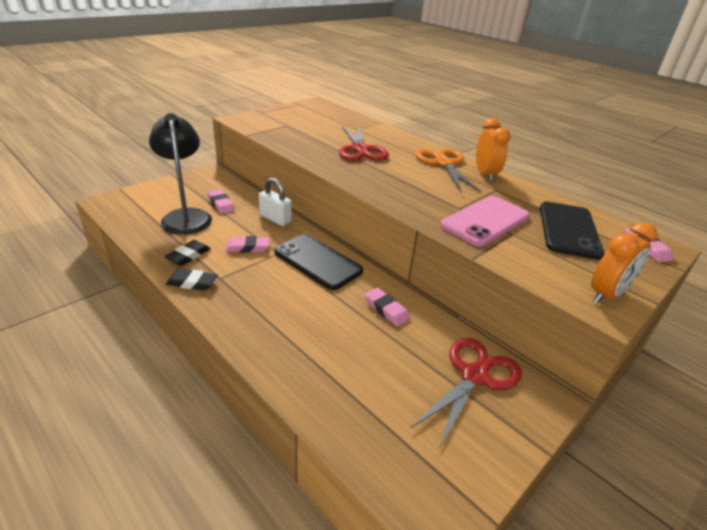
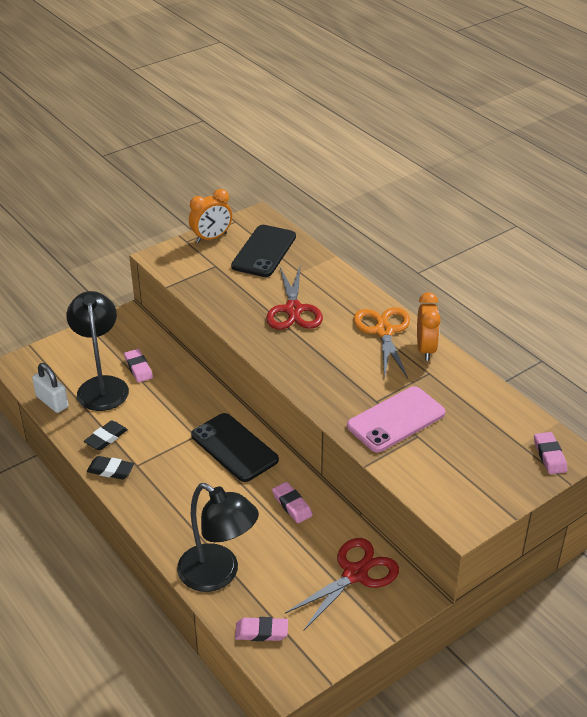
camera: 10 degrees right, 5 degrees up
pink eraser [225,236,270,253] -> pink eraser moved to [235,617,288,641]
white padlock [259,178,292,226] -> white padlock moved to [32,363,68,413]
black phone [540,201,604,260] -> black phone moved to [231,225,296,277]
orange clock [591,222,658,304] -> orange clock moved to [189,189,232,243]
none -> black lamp [177,483,259,592]

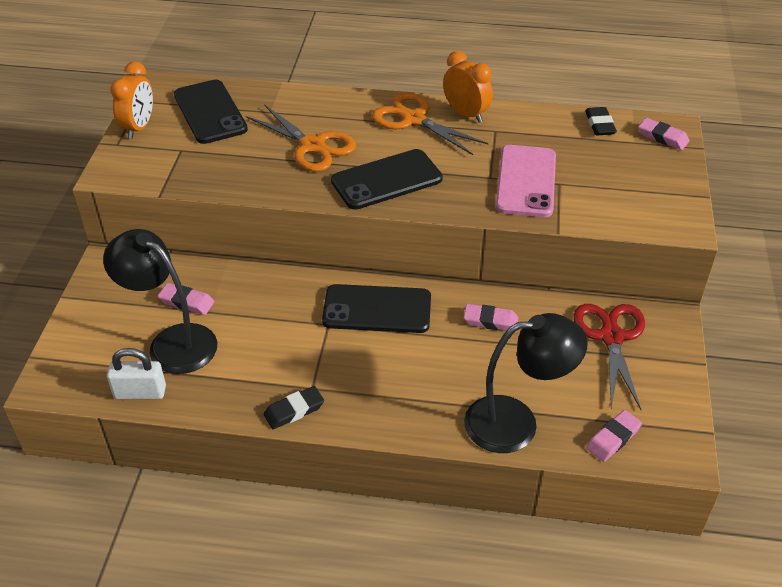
camera: 45 degrees left, 5 degrees up
black eraser [84,420,128,451] -> black eraser moved to [585,107,617,135]
red scissors [266,264,323,330] -> orange scissors [246,104,356,172]
none -> black phone [331,149,443,209]

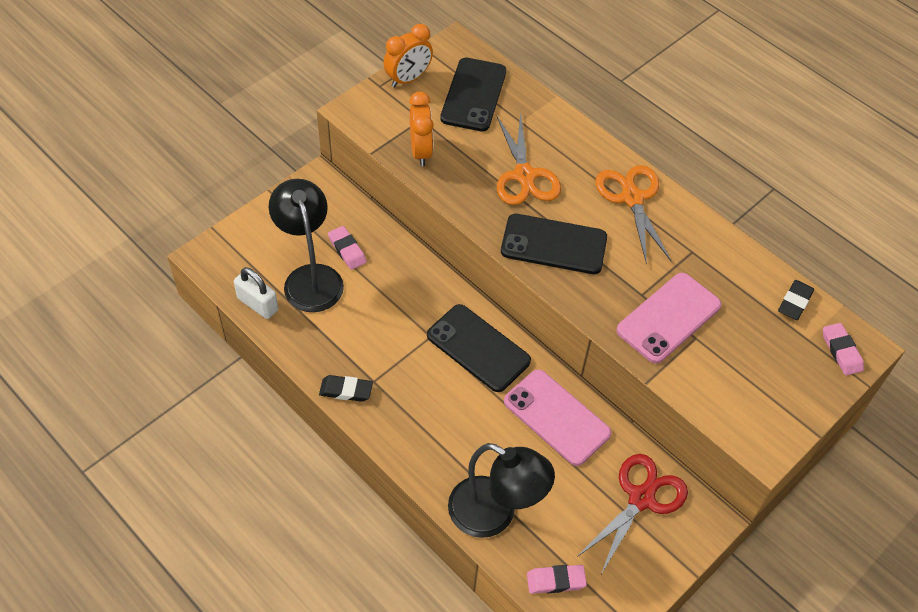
camera: 35 degrees right, 10 degrees up
orange clock [443,51,493,122] -> orange clock moved to [409,92,434,166]
pink eraser [464,304,518,332] -> pink phone [504,369,611,466]

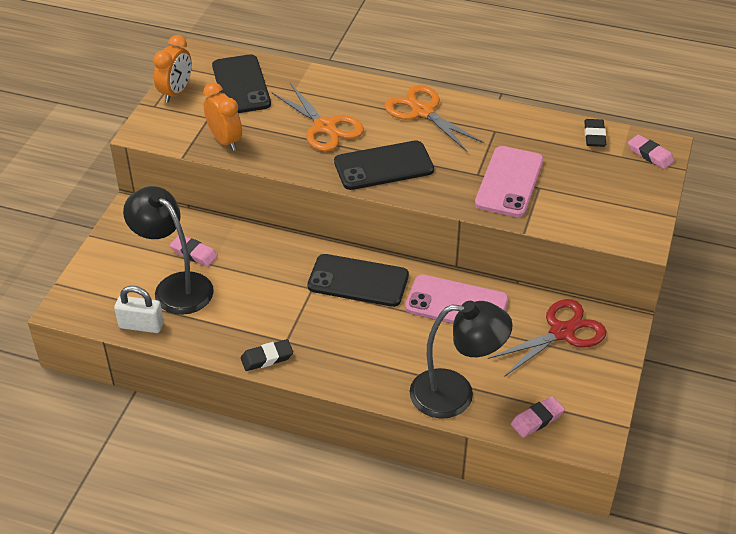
camera: 25 degrees left, 10 degrees down
red scissors [577,454,688,574] -> red scissors turned 45 degrees clockwise [488,299,607,377]

